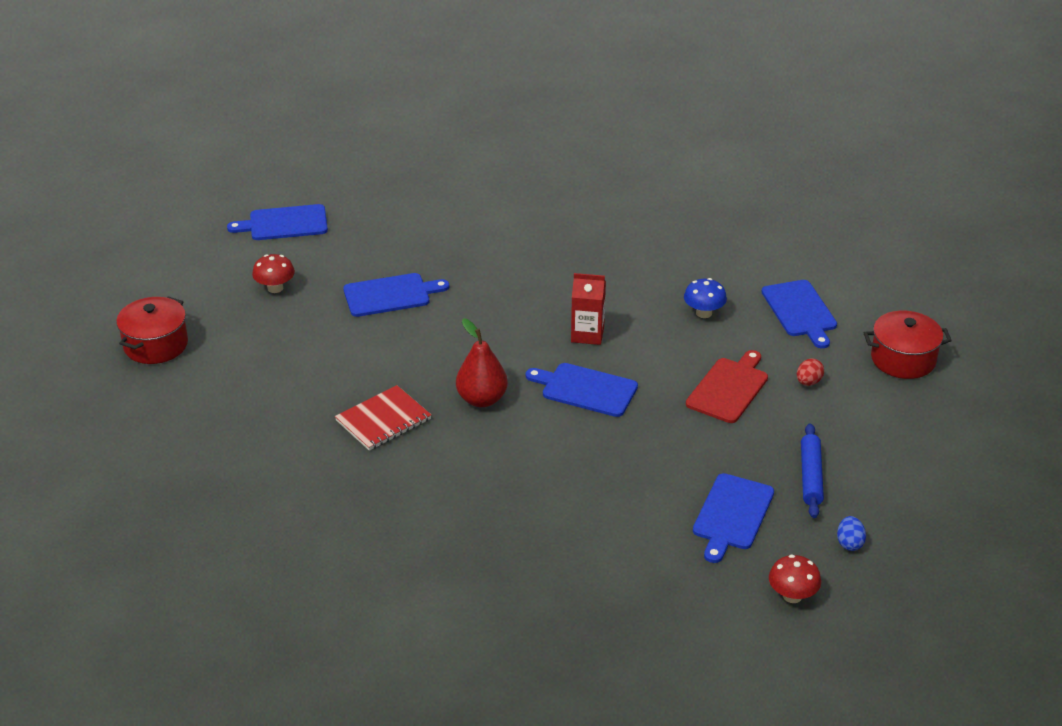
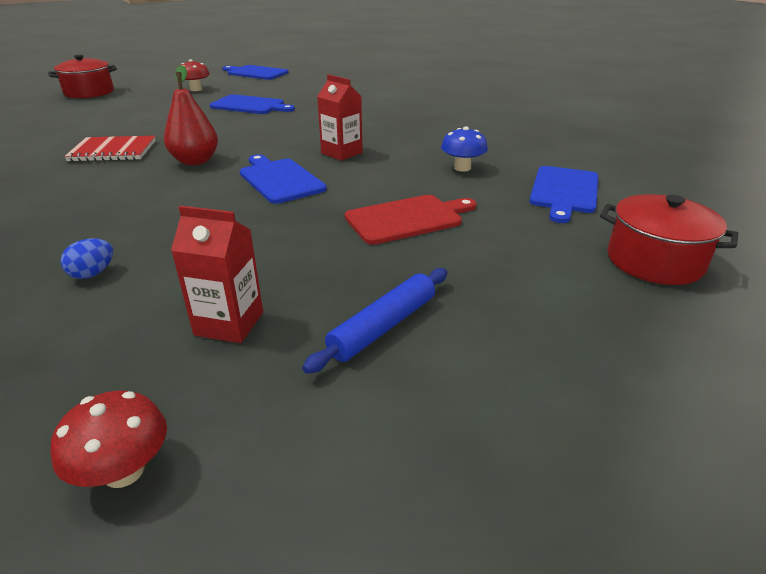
camera: 35 degrees right, 5 degrees down
blue cutting board [693,473,774,563] -> red carton [171,206,263,343]
red egg [797,359,824,386] -> none
blue egg [837,516,866,551] -> blue egg moved to [60,238,113,279]

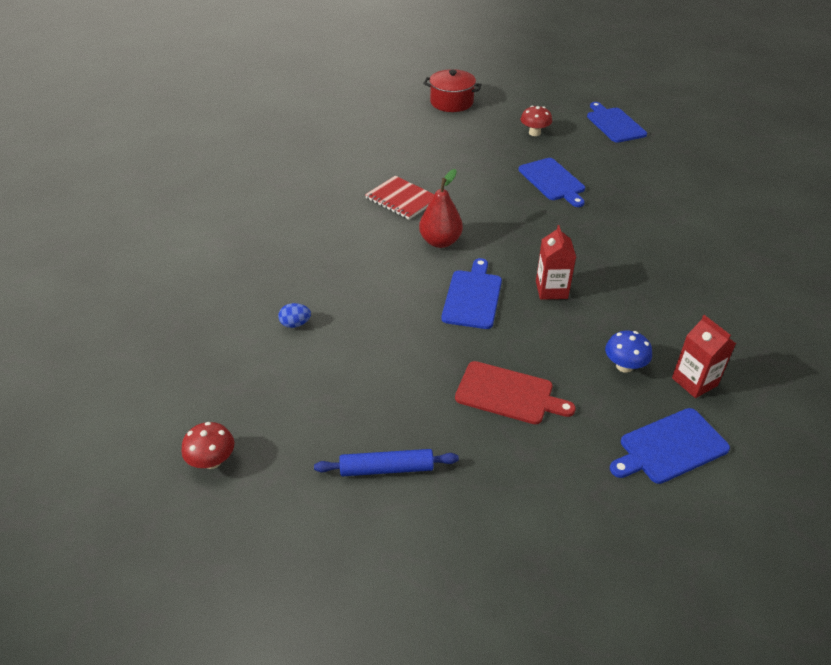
camera: 45 degrees right, 10 degrees up
red carton [171,206,263,343] -> red carton moved to [672,315,736,398]
red pot [600,194,738,285] -> none

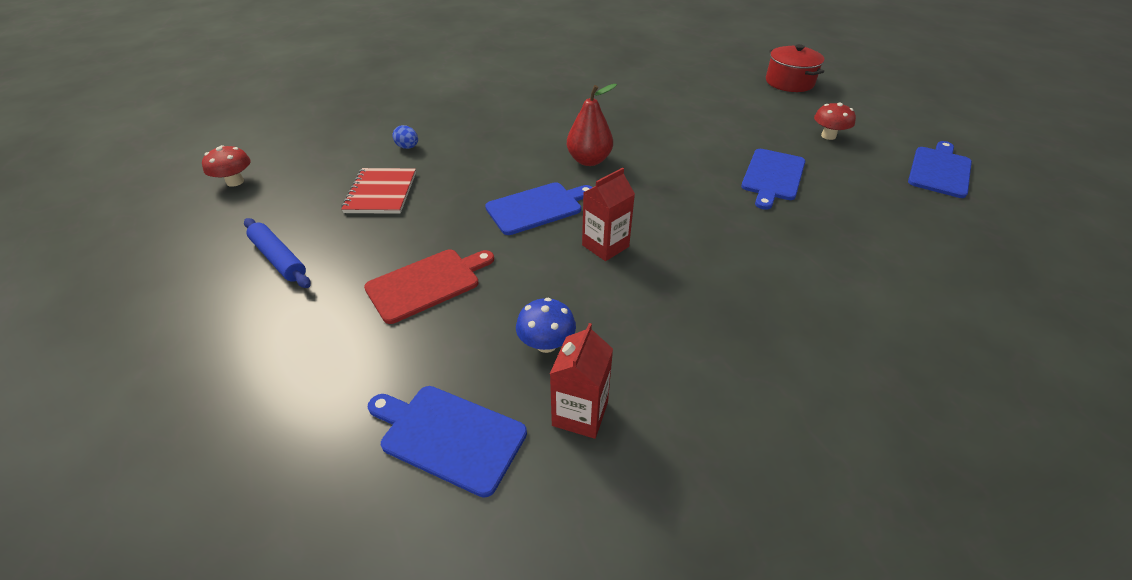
camera: 50 degrees right, 0 degrees up
red notebook [365,176,434,220] -> red notebook moved to [341,168,416,214]
red cutting board [455,361,576,424] -> red cutting board turned 105 degrees counterclockwise [364,249,494,324]

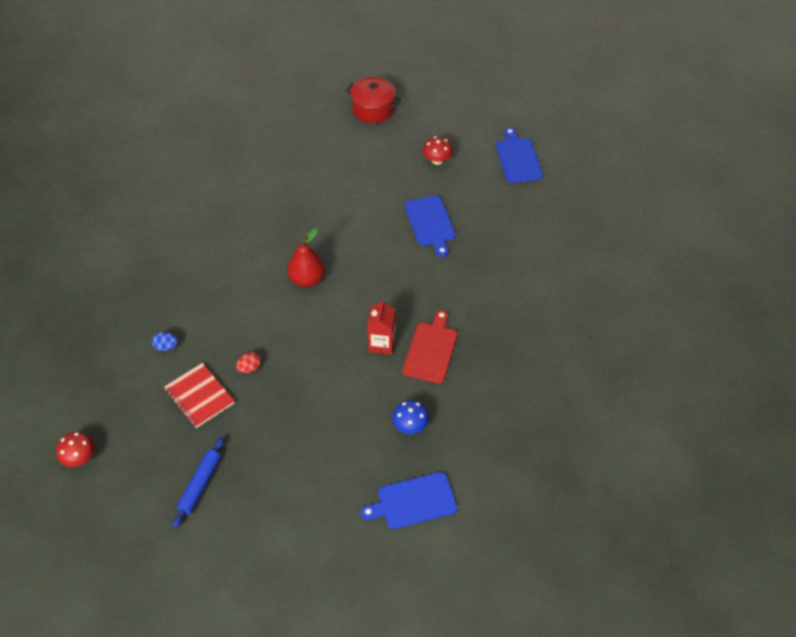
camera: 40 degrees left, 10 degrees up
blue rolling pin [244,218,311,288] -> blue rolling pin turned 75 degrees counterclockwise [172,437,224,528]
red cutting board [364,249,494,324] -> red cutting board moved to [403,310,457,383]
blue cutting board [485,182,593,235] -> none
red carton [550,323,613,439] -> none
none -> red egg [236,352,261,373]

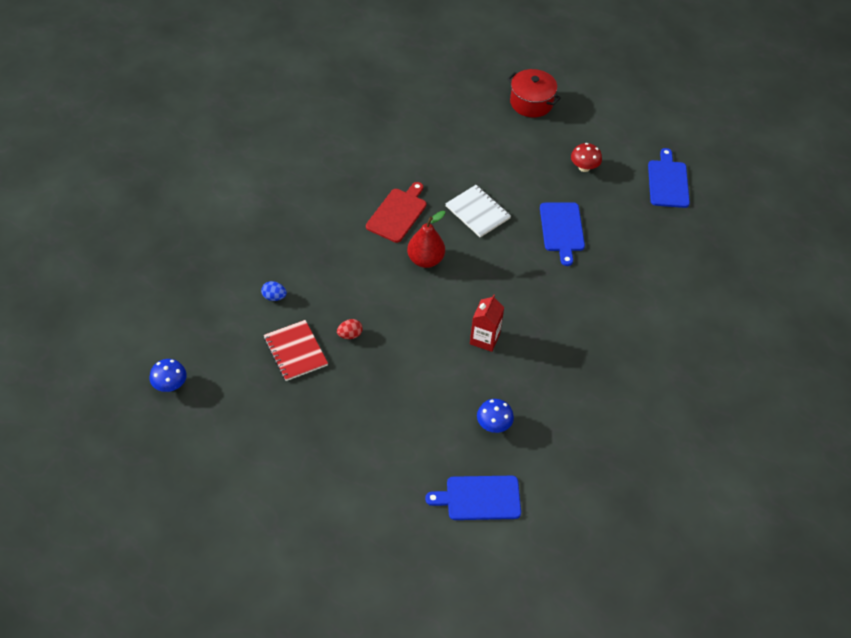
camera: 10 degrees right, 0 degrees up
red mushroom [56,432,95,467] -> blue mushroom [150,359,187,392]
blue rolling pin [172,437,224,528] -> none
red cutting board [403,310,457,383] -> red cutting board moved to [366,182,427,243]
none -> white notebook [445,185,511,237]

